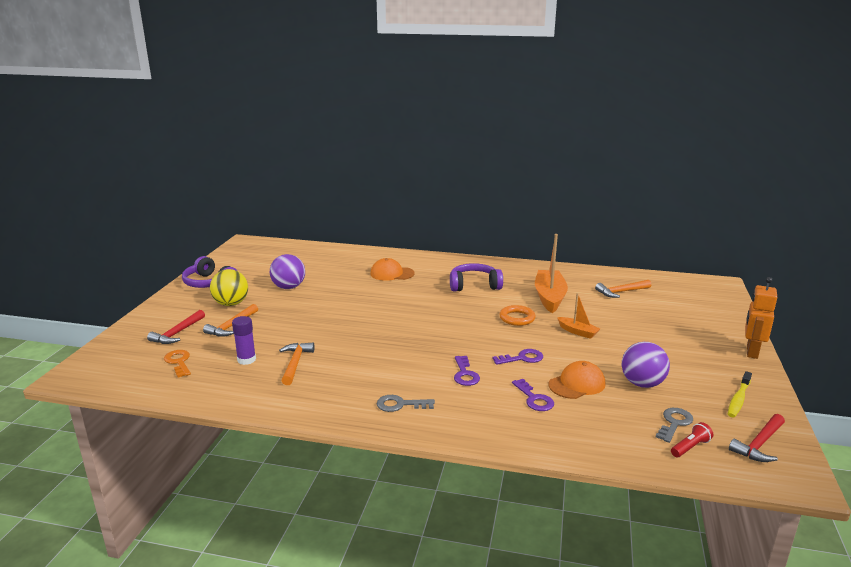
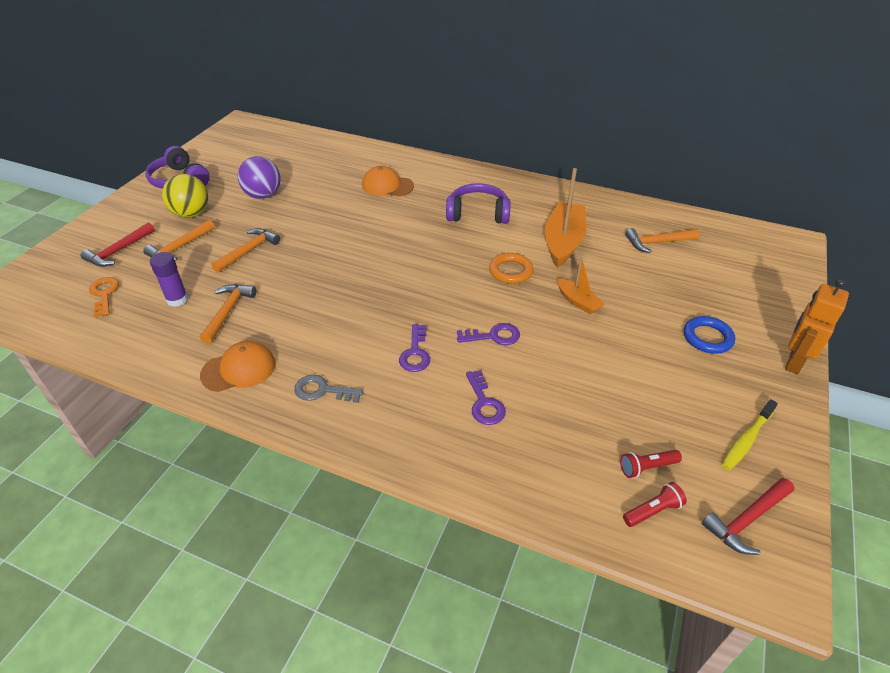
camera: 10 degrees right, 20 degrees up
orange cap [548,361,605,399] -> orange cap moved to [200,341,276,392]
purple ball [622,342,670,388] -> none
grey key [656,408,693,443] -> red flashlight [620,450,682,478]
none -> orange hammer [211,228,280,273]
none -> blue ring [684,316,735,354]

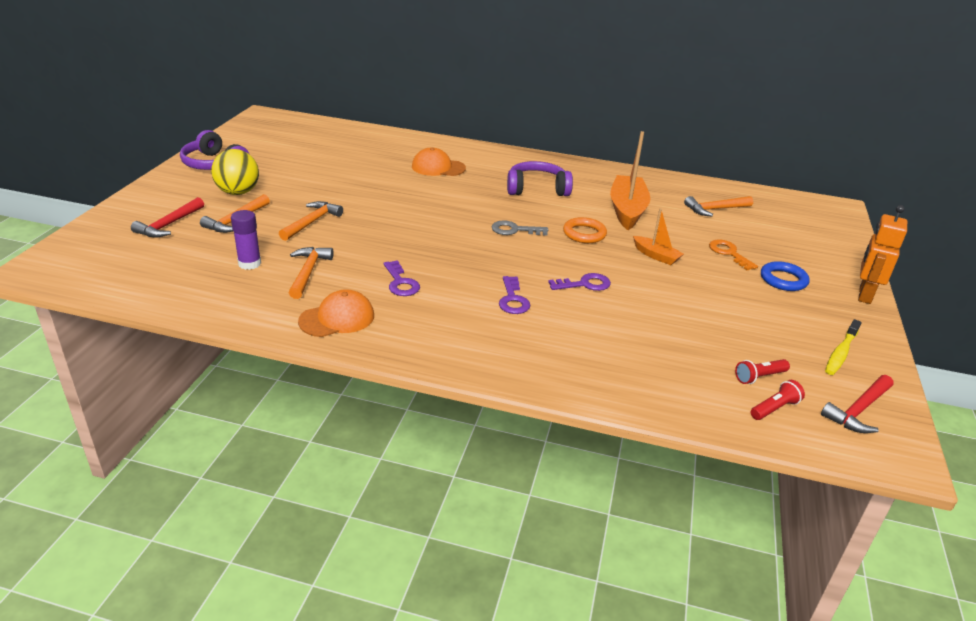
camera: 10 degrees left, 10 degrees down
orange key [89,277,119,317] -> orange key moved to [709,240,758,270]
purple ball [238,156,281,199] -> none
grey key [294,375,363,403] -> grey key moved to [492,220,548,236]
purple key [466,370,506,425] -> purple key moved to [384,260,420,296]

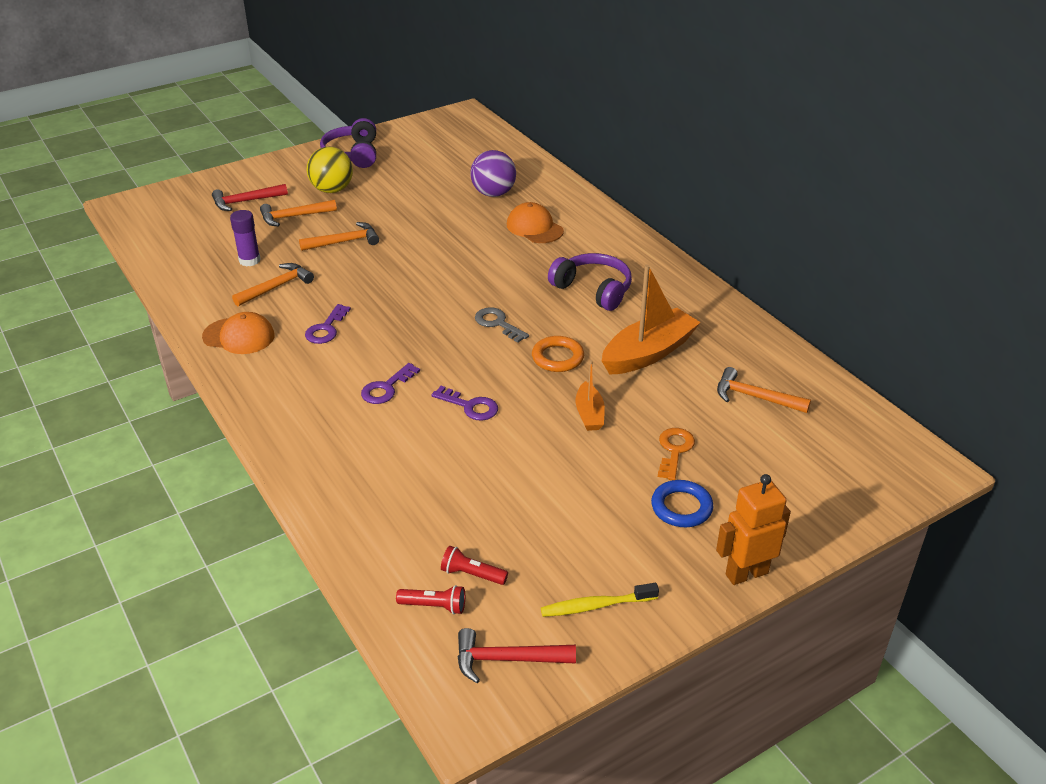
camera: 45 degrees right, 5 degrees up
none -> purple ball [470,150,516,197]

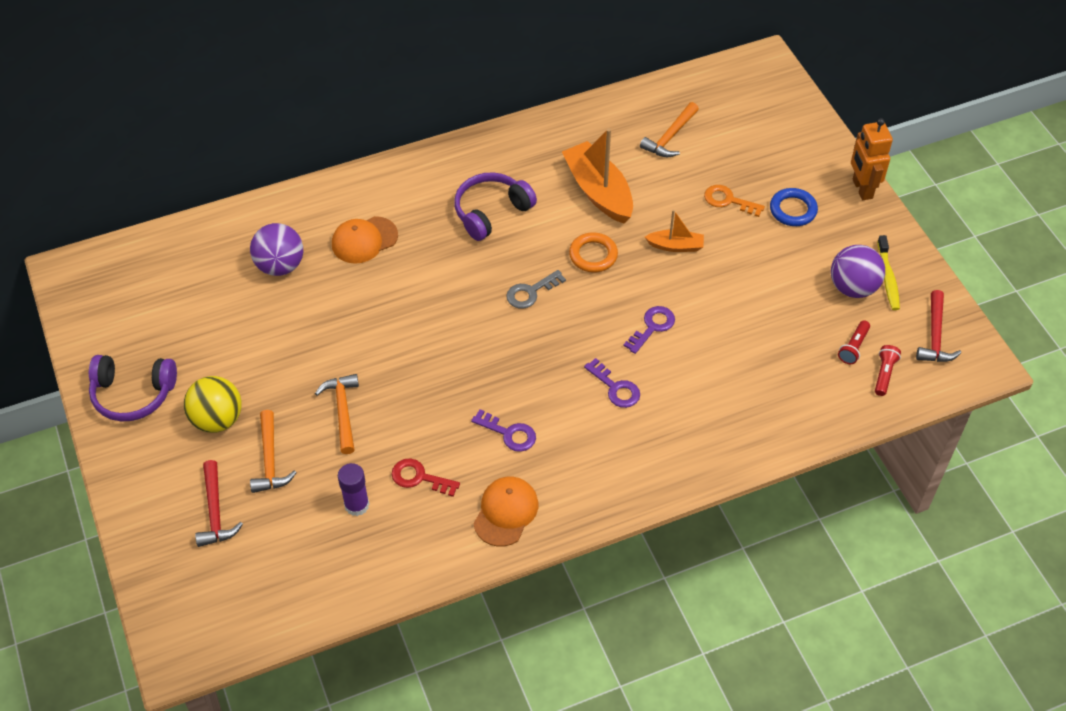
camera: 80 degrees left, 15 degrees up
orange hammer [232,263,314,306] -> red key [392,459,460,497]
none -> purple ball [831,245,885,298]

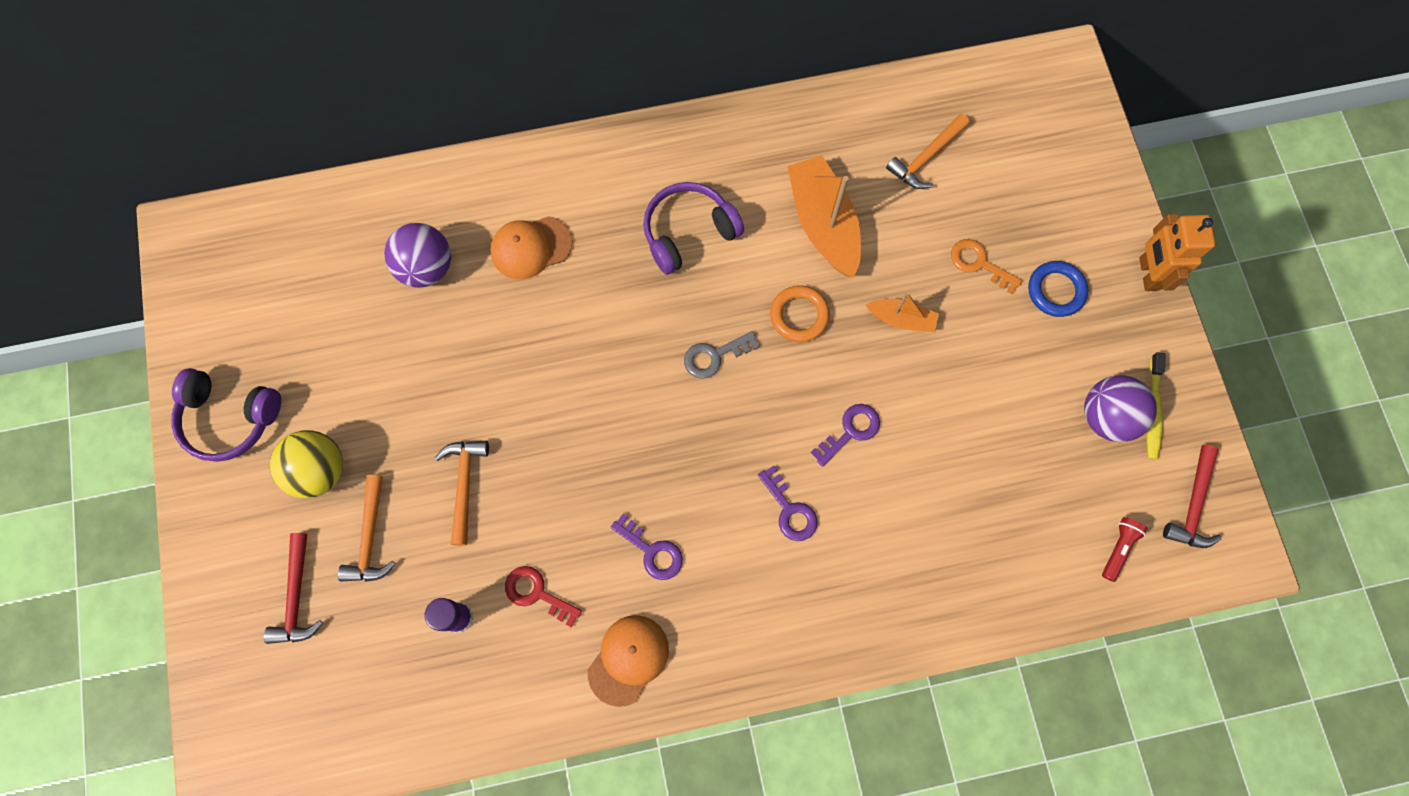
camera: 10 degrees right, 20 degrees up
red flashlight [838,320,870,364] -> none

